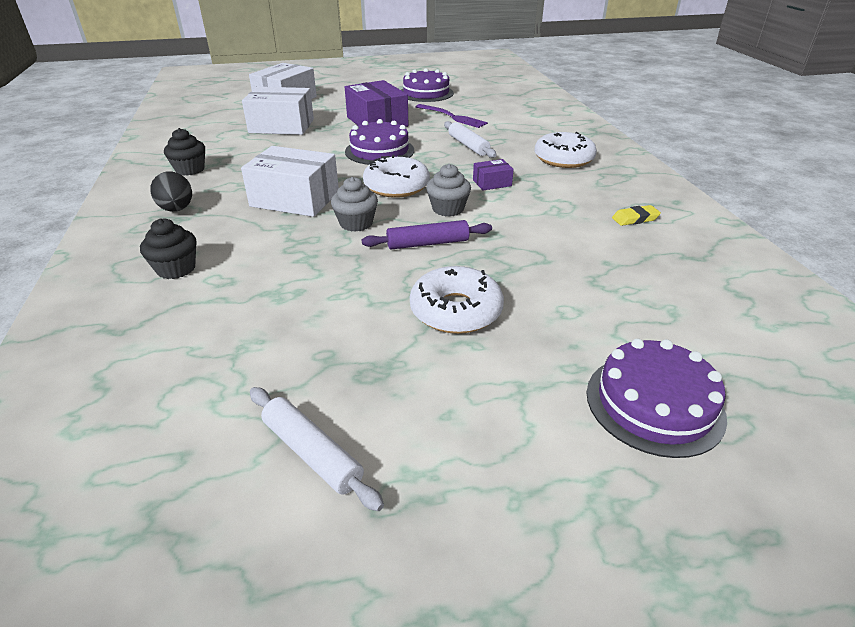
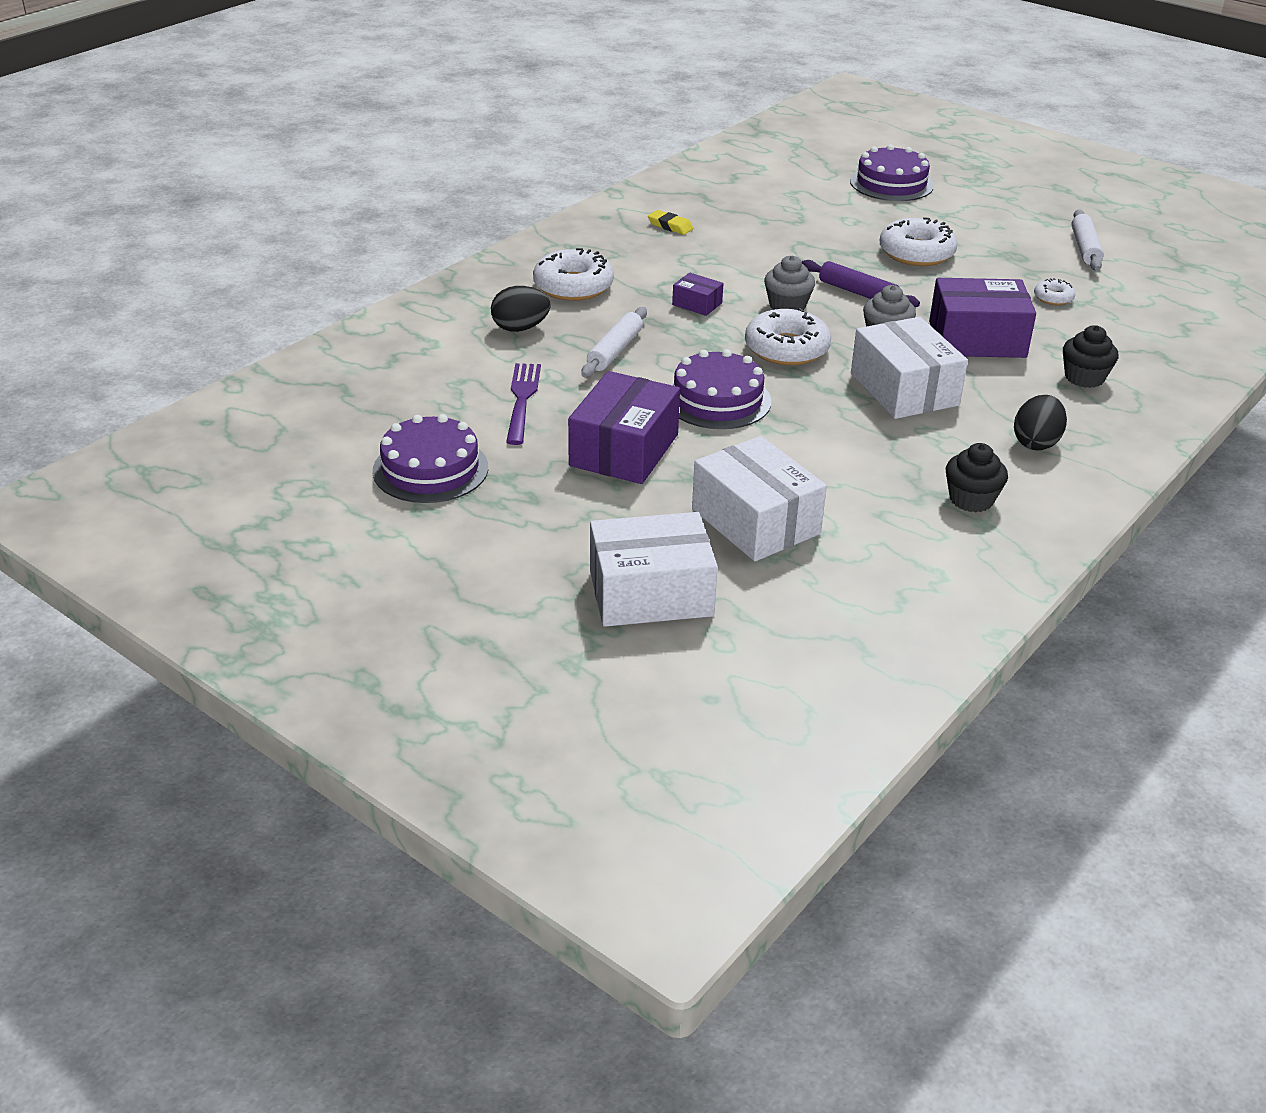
camera: 130 degrees left, 0 degrees up
none -> black egg [491,286,550,332]
none -> purple box [929,278,1036,358]
none -> white donut [1034,278,1075,305]

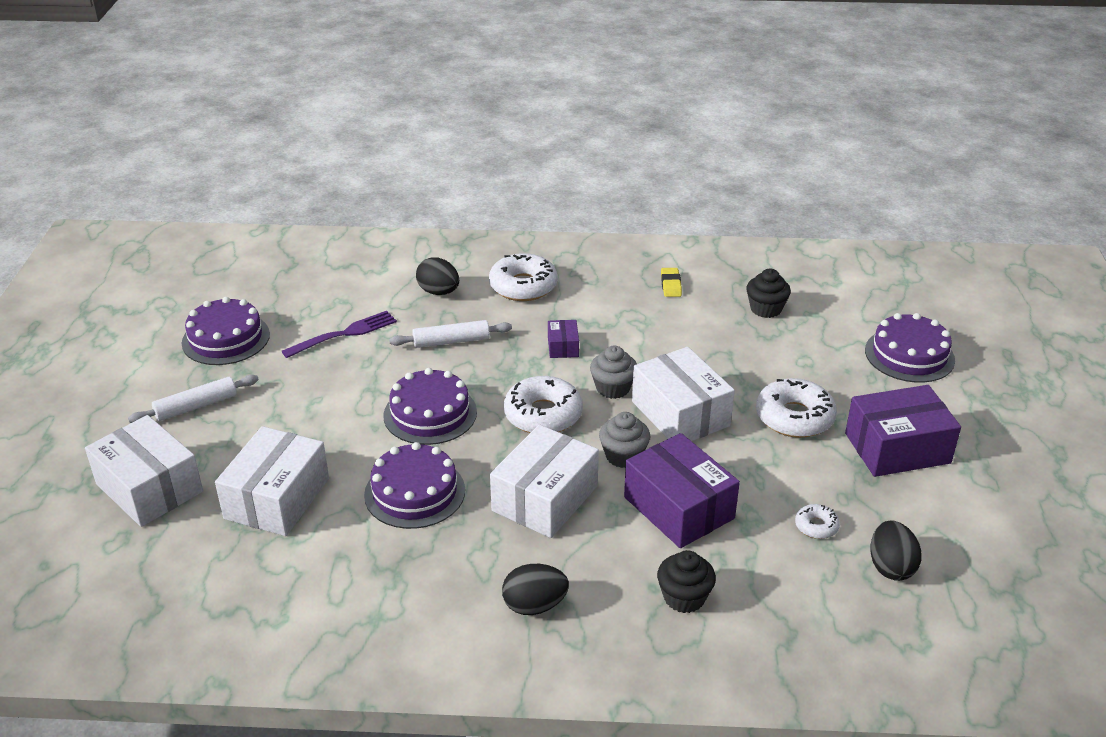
camera: 55 degrees right, 0 degrees up
purple box [568,371,680,484] -> purple box moved to [845,385,961,477]
purple rolling pin [802,260,920,307] -> white box [632,347,735,441]
black cupcake [946,443,1008,512] -> black cupcake moved to [746,269,791,318]
white rolling pin [1071,209,1104,271] -> white rolling pin moved to [128,375,259,423]
none -> purple cake [364,442,465,529]
none -> black egg [870,520,922,581]

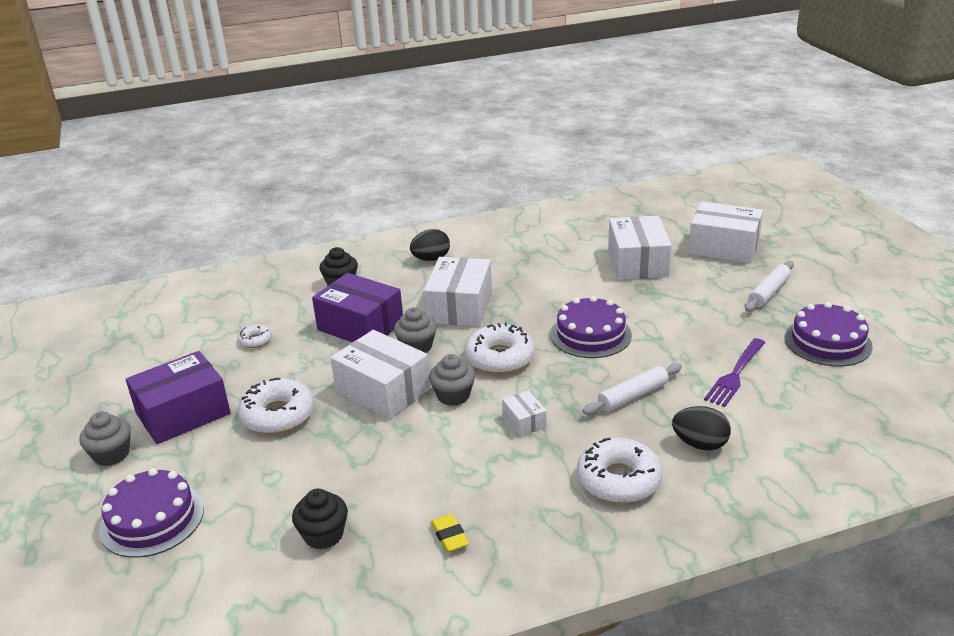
camera: 160 degrees right, 5 degrees down
purple cake [364,442,465,529] -> none
purple box [548,320,579,358] -> white box [502,390,547,436]
black egg [870,520,922,581] -> none
none -> grey cupcake [79,412,131,466]

